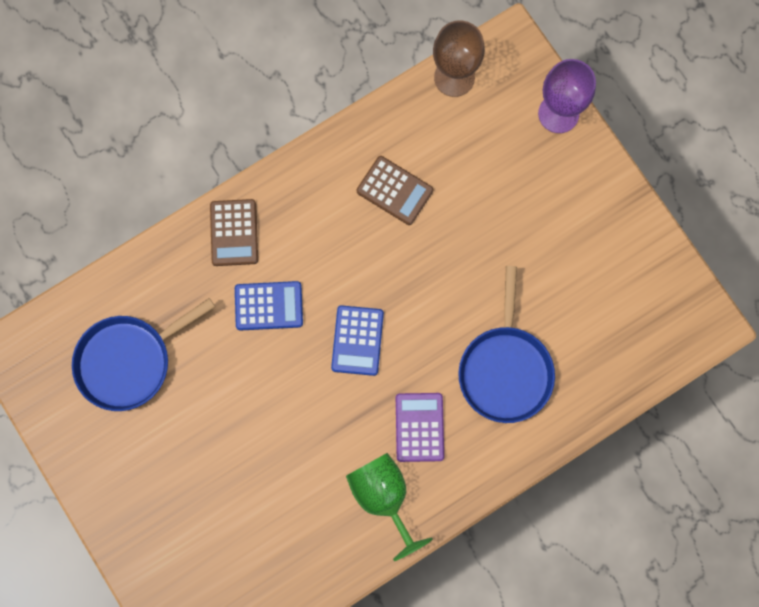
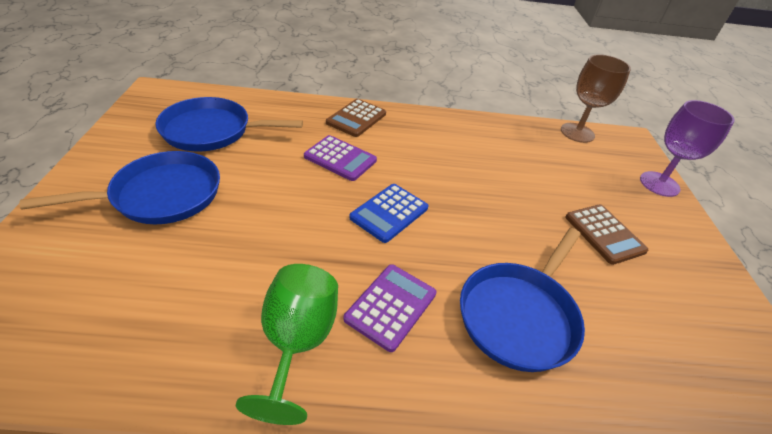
camera: 30 degrees right, 35 degrees down
blue calculator [235,281,303,331] -> purple calculator [304,135,377,181]
brown calculator [357,156,433,225] -> brown calculator moved to [566,205,648,265]
none -> blue pan [19,151,220,224]

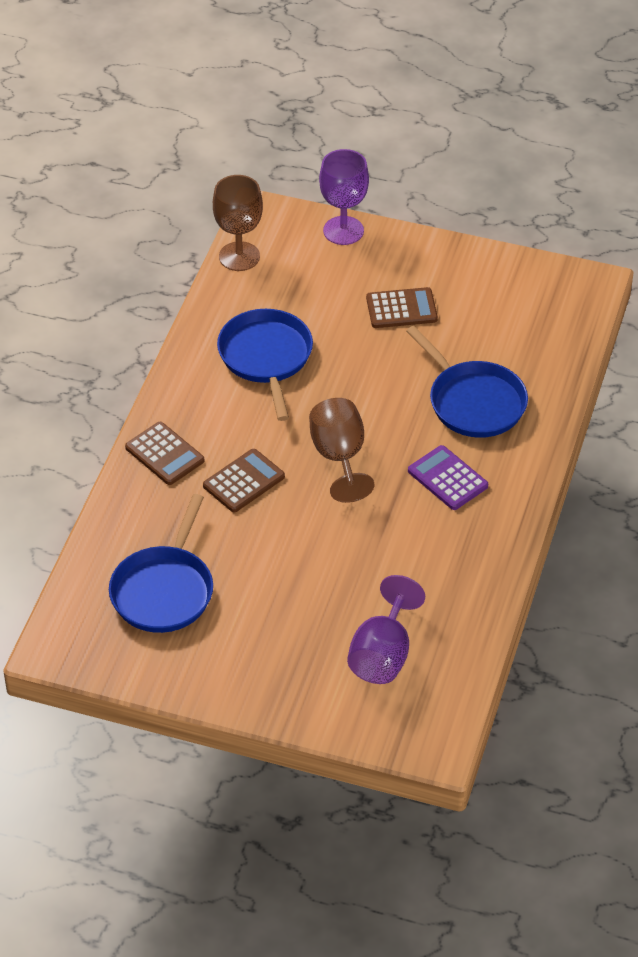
camera: 70 degrees left, 5 degrees up
blue pan [19,151,220,224] -> blue pan moved to [217,309,313,421]
green goblet [236,264,338,425] -> none
purple calculator [304,135,377,181] -> brown calculator [203,449,285,512]
blue calculator [349,184,428,243] -> brown goblet [309,398,374,503]
none -> purple goblet [347,575,425,684]

